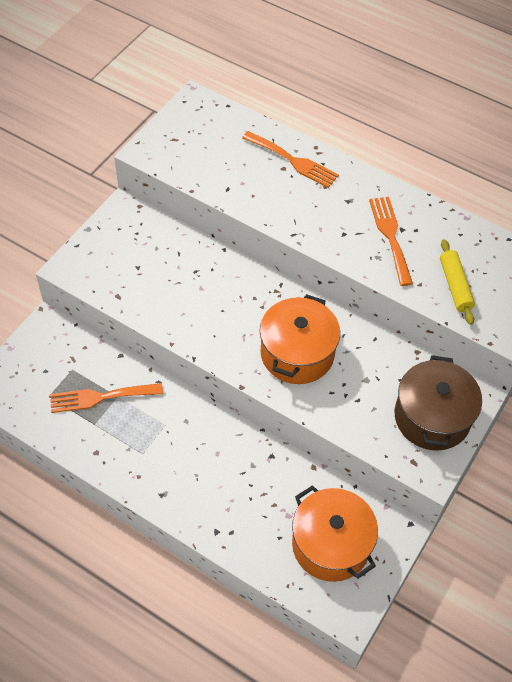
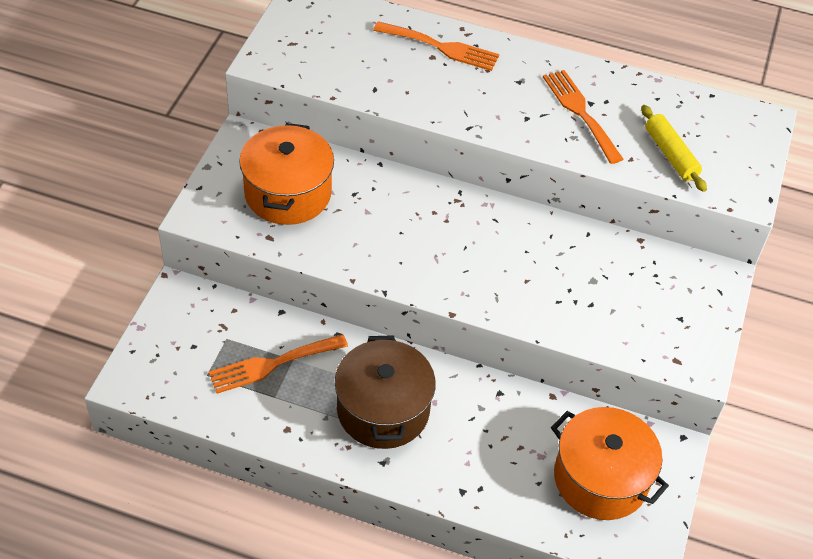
camera: 15 degrees left, 5 degrees down
orange pot [260,294,340,384] -> orange pot moved to [239,123,334,225]
brown pot [395,355,482,451] -> brown pot moved to [335,335,436,449]

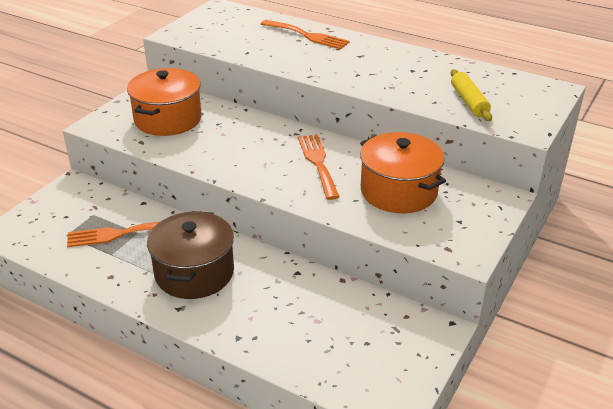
camera: 15 degrees right, 15 degrees down
orange fork [543,70,624,164] -> orange fork moved to [298,134,340,200]
orange pot [551,407,669,520] -> orange pot moved to [360,132,446,213]

